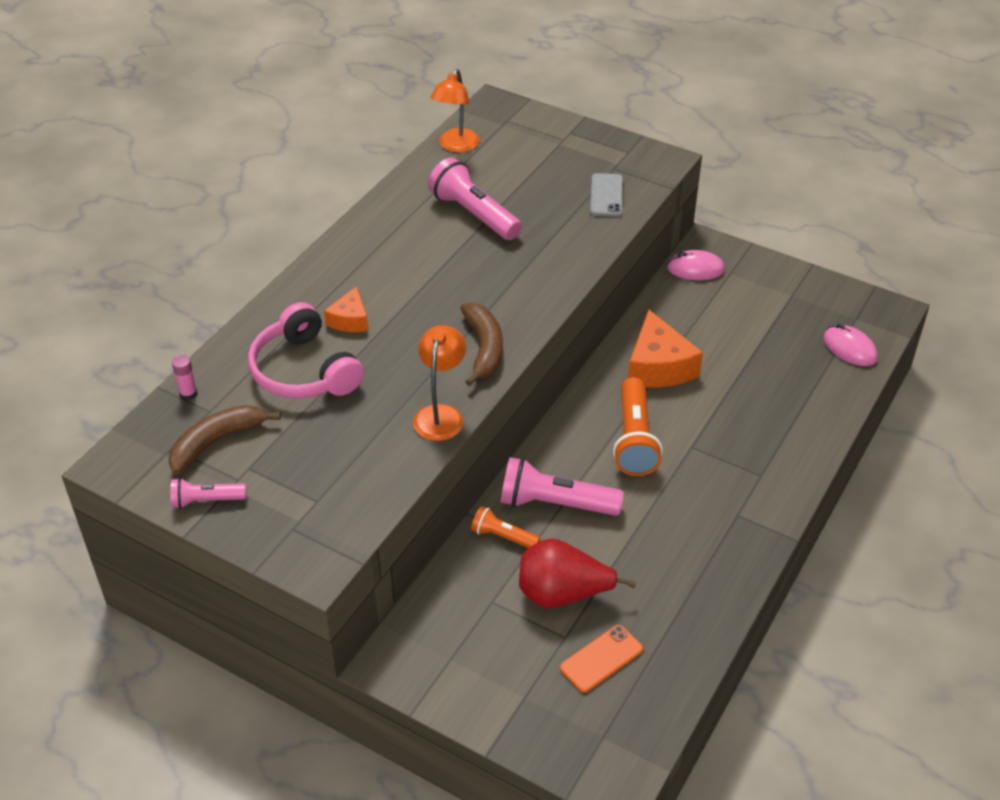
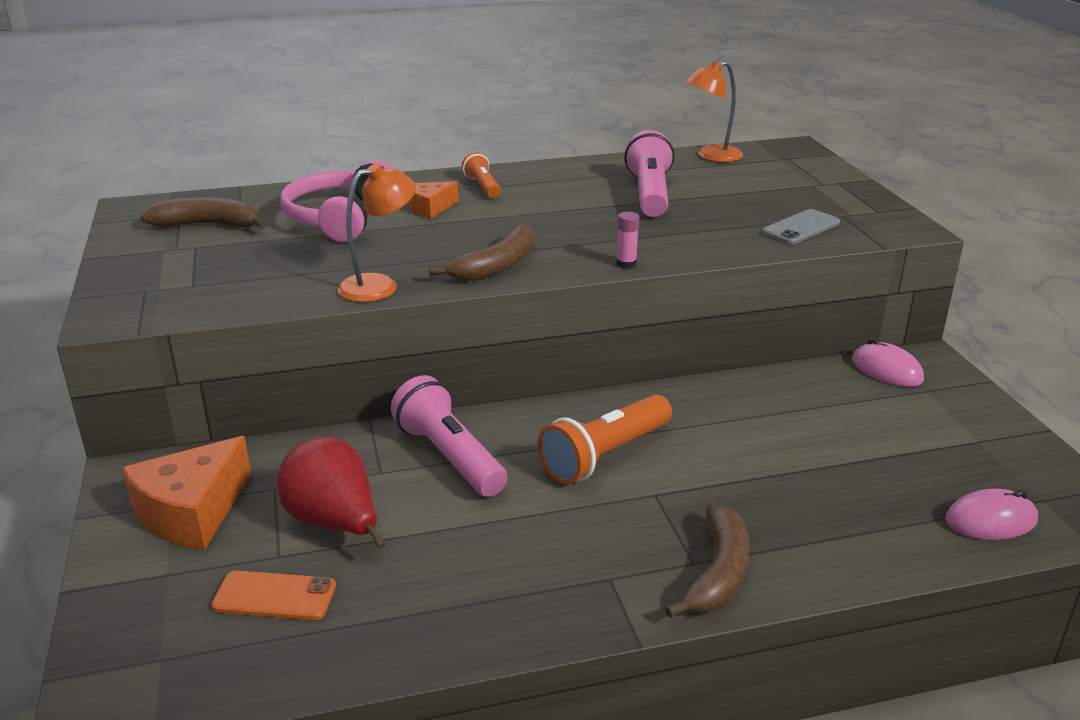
camera: 45 degrees right, 15 degrees down
pink flashlight [171,478,246,509] -> none
pink glue stick [172,355,198,400] -> pink glue stick moved to [616,212,639,269]
orange flashlight [471,506,541,548] -> orange flashlight moved to [462,152,501,198]
orange cheese [628,310,703,388] -> orange cheese moved to [122,436,251,550]
pink mouse [823,324,878,366] -> pink mouse turned 75 degrees clockwise [946,489,1038,540]
none -> brown banana [665,504,750,618]

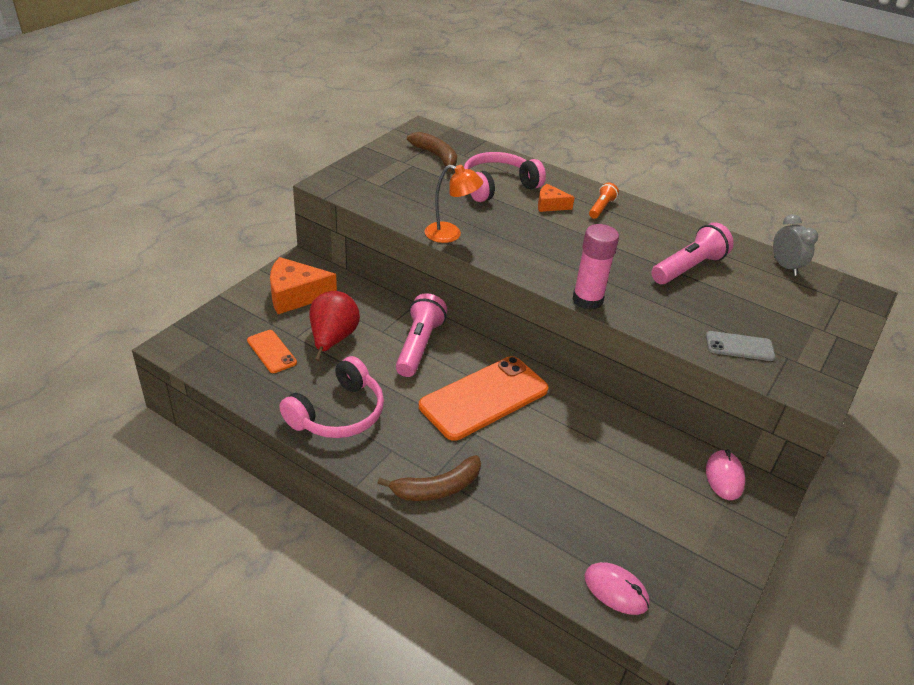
camera: 45 degrees right, 10 degrees up
brown banana [428,224,534,281] -> none
orange flashlight [537,394,672,484] -> orange phone [419,356,549,441]
pink glue stick [616,212,639,269] -> pink glue stick [572,224,619,310], size x2.17
orange lamp [685,61,743,162] -> grey clock [773,214,818,276]
none -> pink headphones [279,356,384,438]

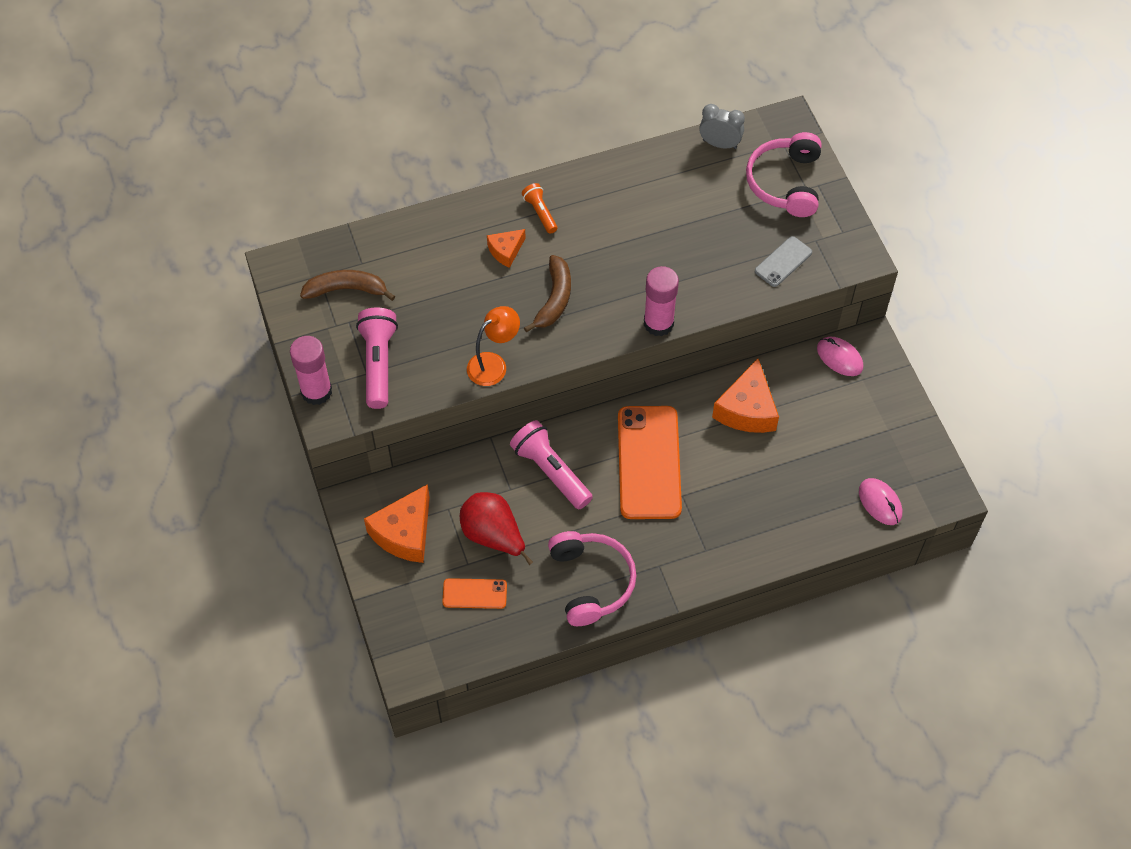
camera: 50 degrees left, 20 degrees up
brown banana [377,455,481,501] -> brown banana moved to [524,255,571,332]
pink headphones [464,152,546,202] -> pink headphones moved to [746,132,821,217]
pink mouse [584,562,650,615] -> pink mouse turned 75 degrees clockwise [859,478,902,525]
pink flashlight [651,222,734,284] -> pink flashlight moved to [356,308,398,409]
none -> pink glue stick [290,336,332,405]
none -> orange cheese [712,358,779,433]

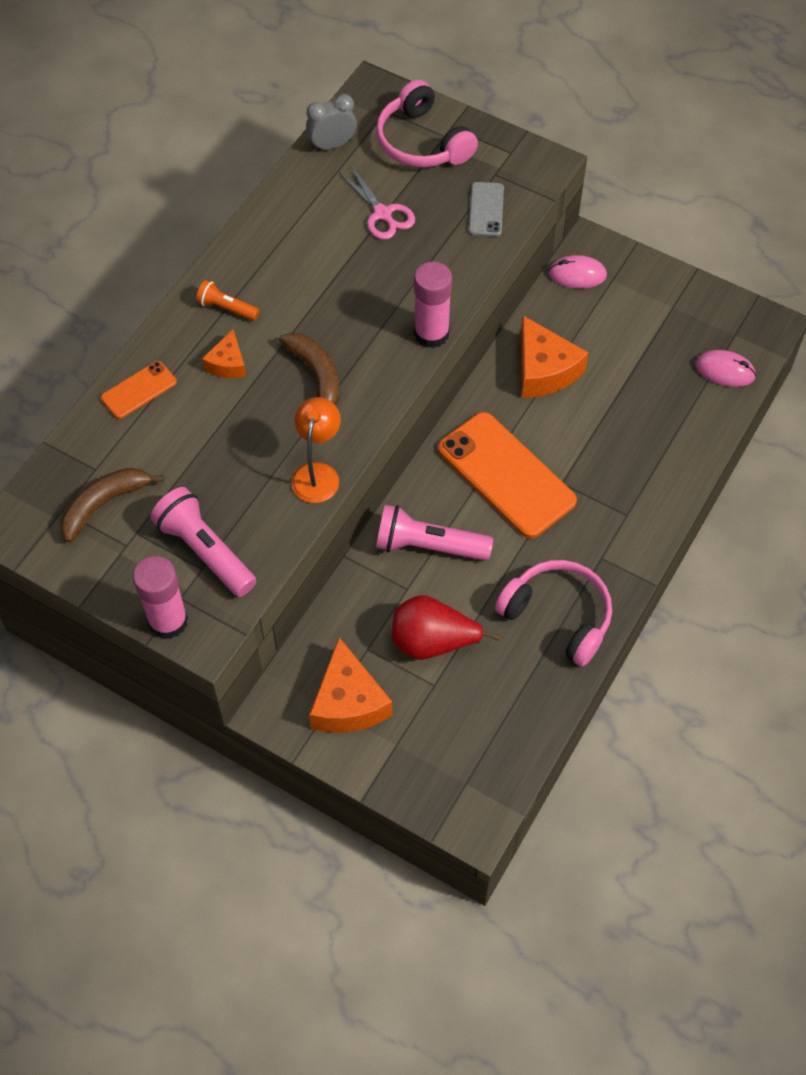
camera: 40 degrees left, 0 degrees up
orange phone [442,578,507,609] -> orange phone moved to [101,361,177,419]
none -> pink scissors [339,166,415,240]

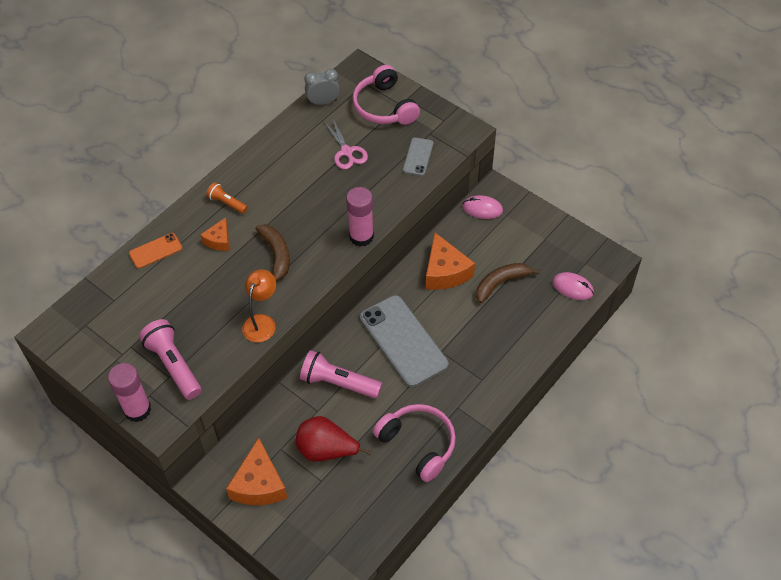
camera: 10 degrees right, 5 degrees down
brown banana [60,468,164,542] -> brown banana moved to [476,263,540,303]
orange phone [438,412,577,538] -> grey phone [360,295,448,387]

